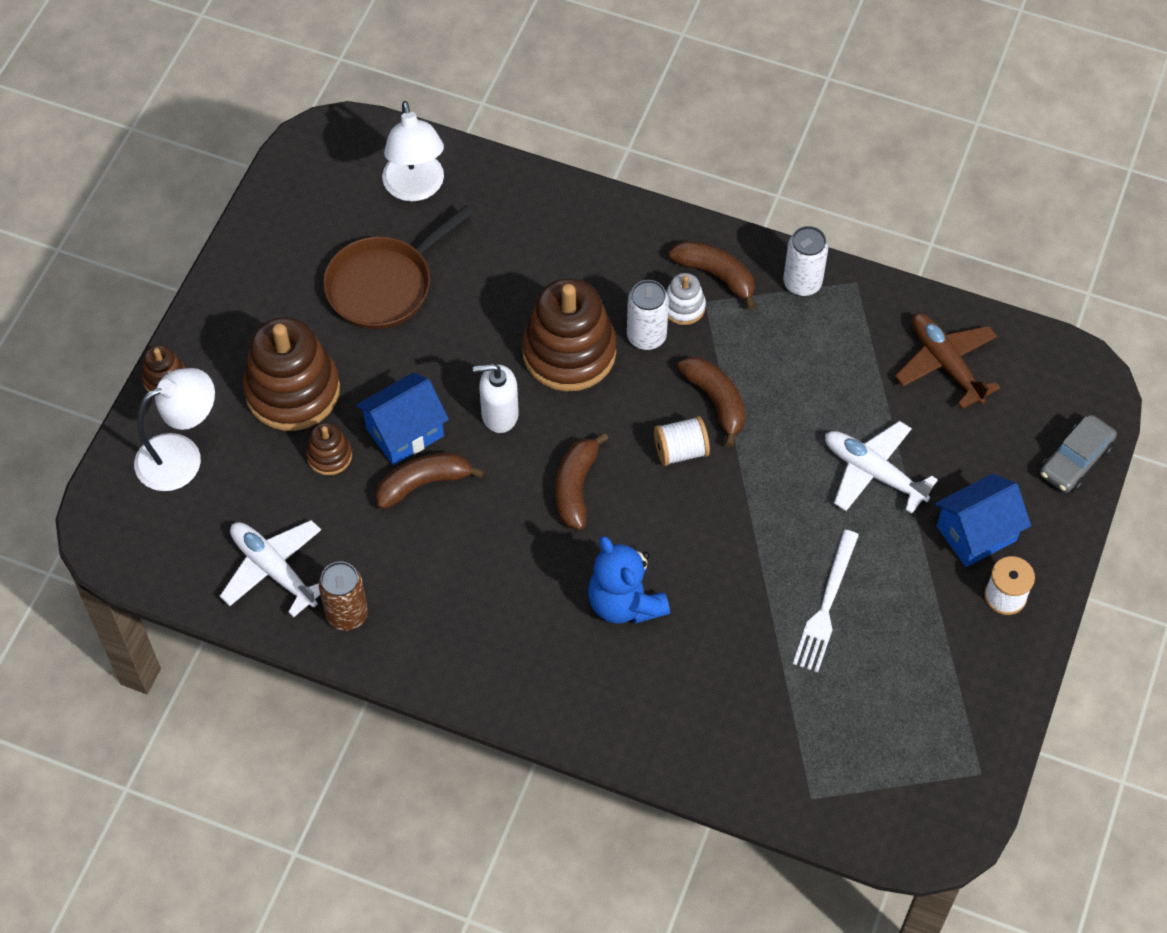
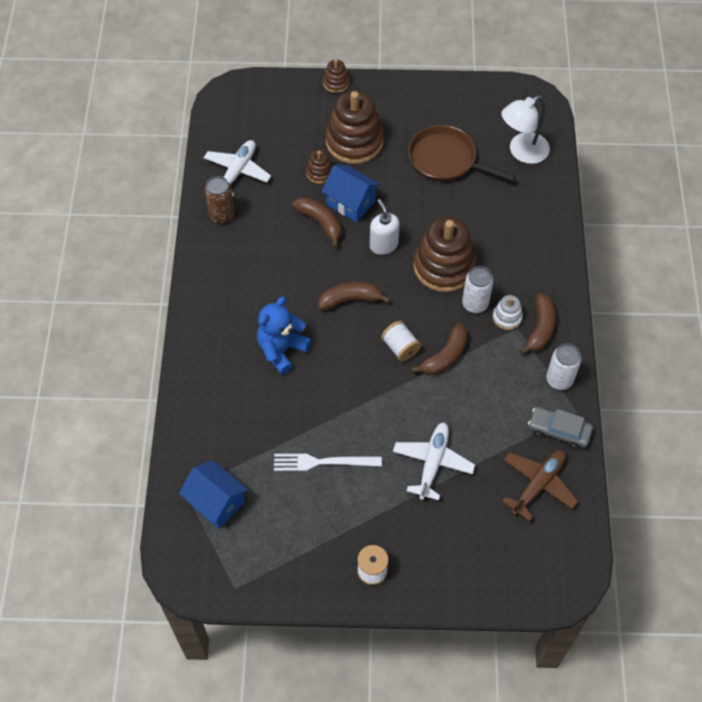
camera: 70 degrees right, 0 degrees up
white lamp [134,368,215,491] -> none
blue house [935,474,1031,567] -> blue house moved to [179,460,248,529]
grey car [1040,414,1117,493] -> grey car moved to [528,407,593,450]

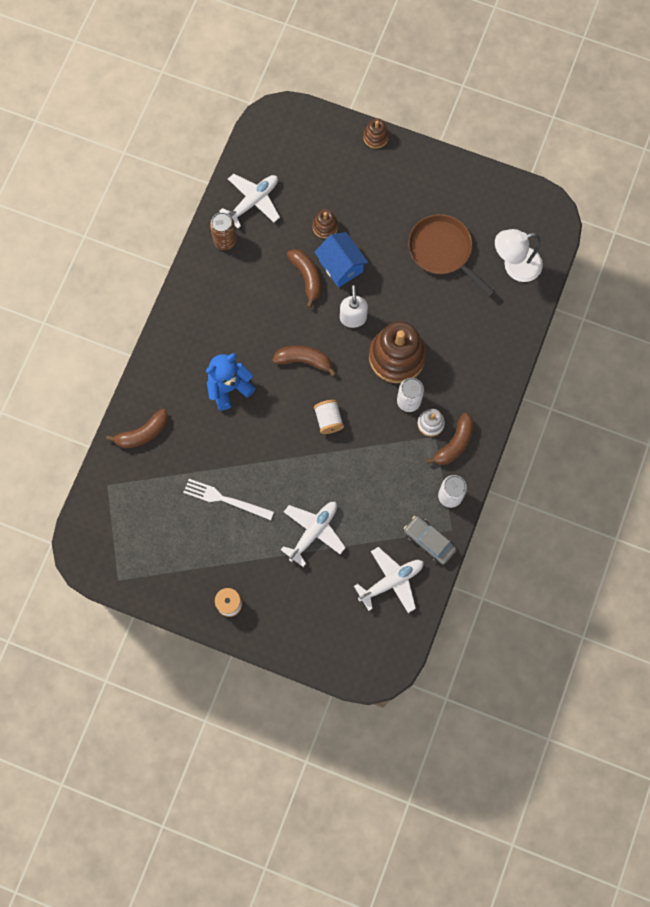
camera: 20 degrees right, 15 degrees up
blue house [179,460,248,529] -> none
brown stacking toy [326,91,384,164] -> none
brown banana [411,323,468,375] -> brown banana moved to [106,409,168,448]
brown plane [502,450,578,521] -> white plane [354,547,424,613]

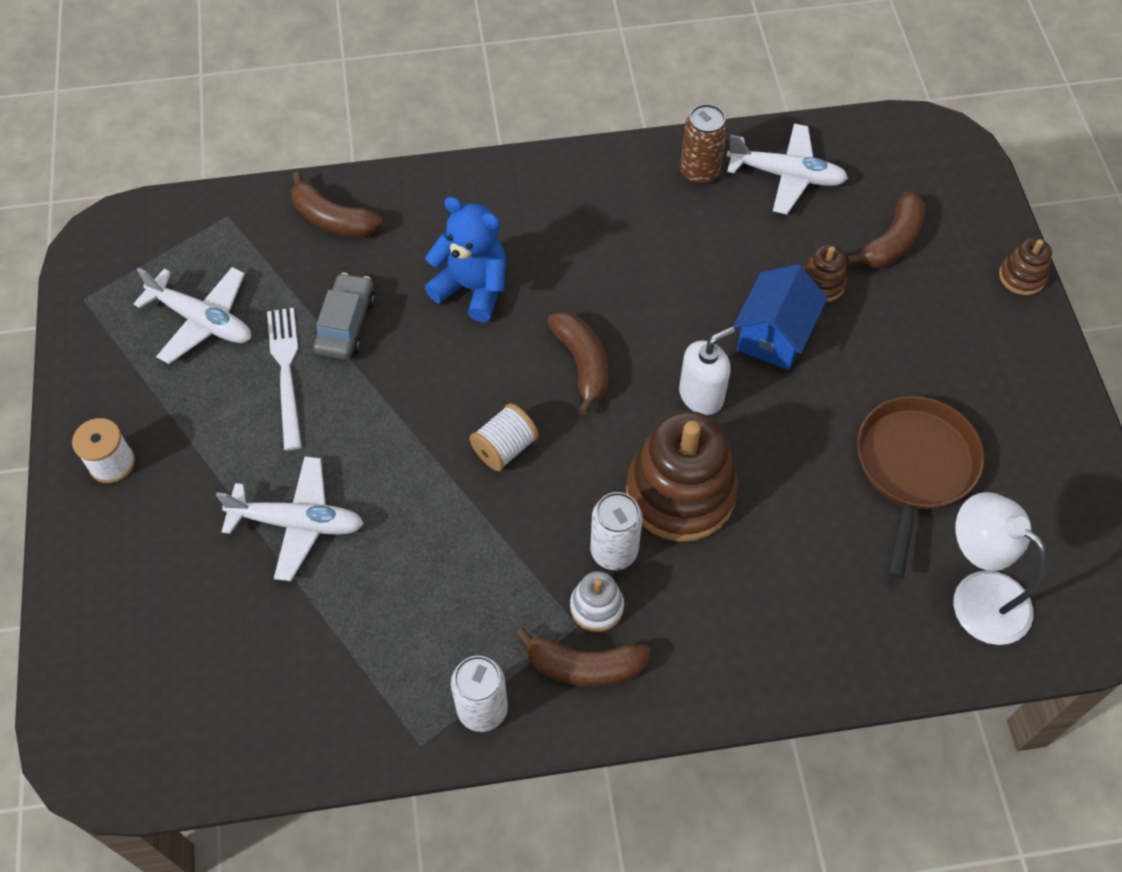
camera: 60 degrees right, 15 degrees down
brown banana [287,249,321,308] -> brown banana moved to [846,191,925,268]
white plane [354,547,424,613] -> white plane moved to [134,267,251,364]
grey car [404,516,457,565] -> grey car moved to [313,273,375,359]

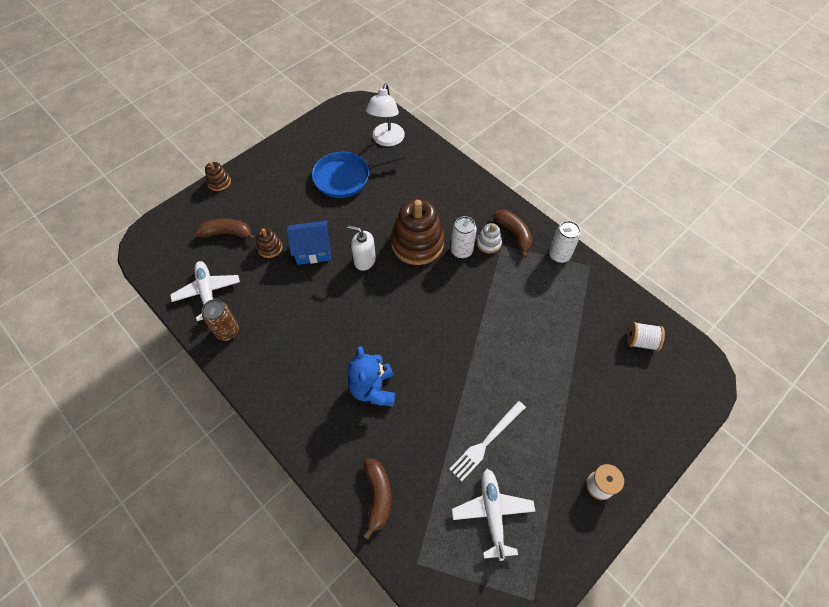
camera: 125 degrees left, 0 degrees up
white plane [216,456,364,581] -> none
grey car [313,273,375,359] -> none
white spool [470,403,539,471] -> white spool moved to [627,322,665,351]
brown banana [547,312,608,415] -> none
brown pan [857,396,984,579] -> blue pan [312,152,405,198]

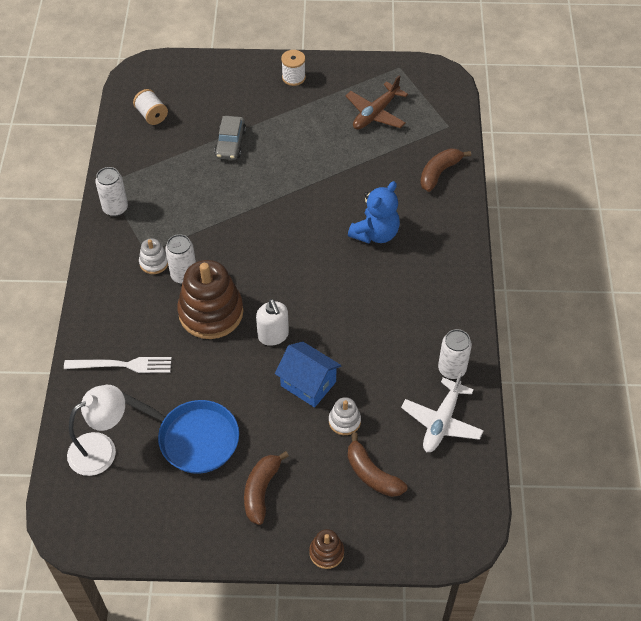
camera: 135 degrees left, 5 degrees down
brown can [202,299,239,341] -> white can [438,329,472,379]
brown stacking toy [256,228,282,258] -> white stacking toy [329,397,361,435]
white fork [449,401,526,481] -> white fork moved to [64,357,172,373]
white plane [452,469,535,561] -> brown plane [345,75,408,130]
brown banana [493,210,533,258] -> brown banana moved to [244,451,289,525]
none -> grey car [214,116,246,160]

